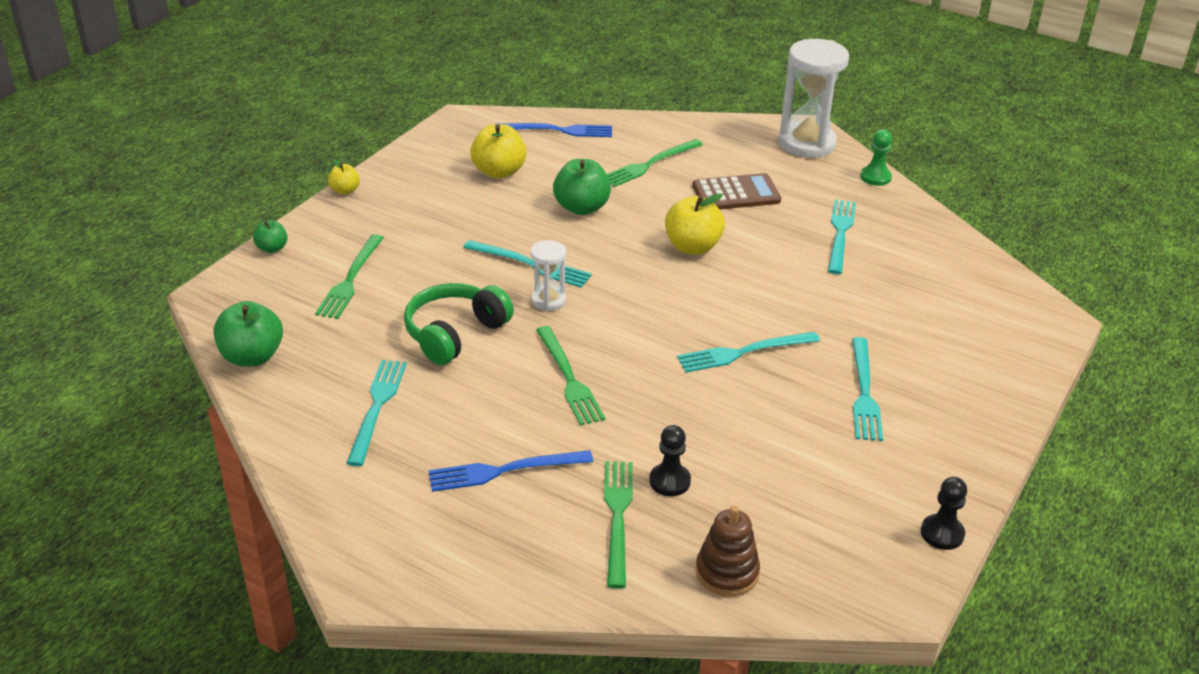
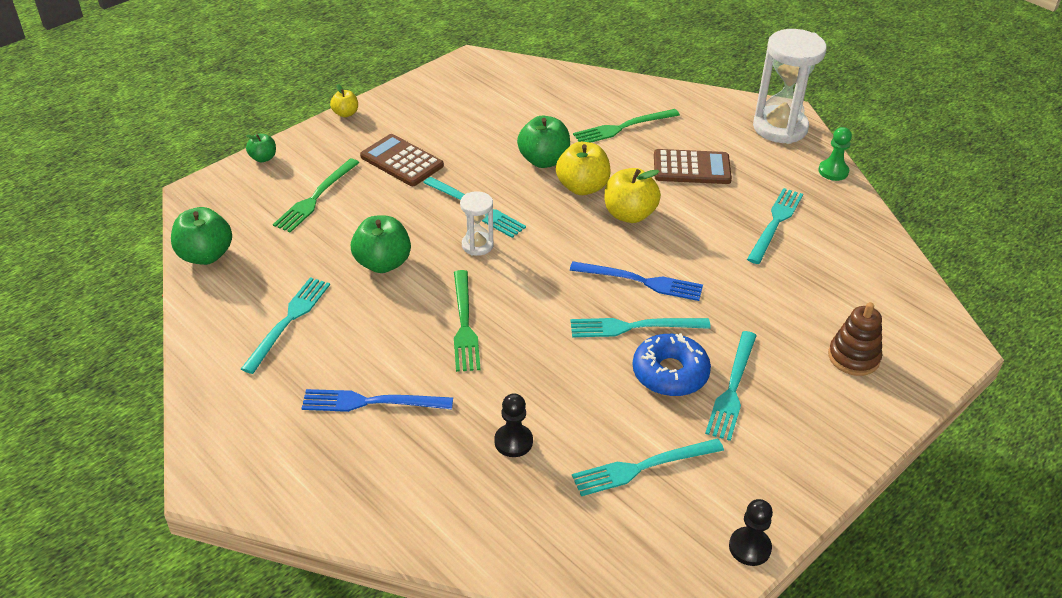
camera: 15 degrees right, 5 degrees up
green headphones [404,283,514,365] -> green apple [351,215,411,273]
yellow apple [470,124,526,179] -> yellow apple moved to [556,142,611,195]
blue fork [503,123,612,137] -> blue fork moved to [570,261,703,301]
green fork [604,461,633,589] -> none
brown stacking toy [695,505,760,597] -> brown stacking toy moved to [828,302,882,376]
none -> brown calculator [360,134,444,186]
none -> turquoise fork [572,438,724,496]
none -> blue donut [633,333,711,396]

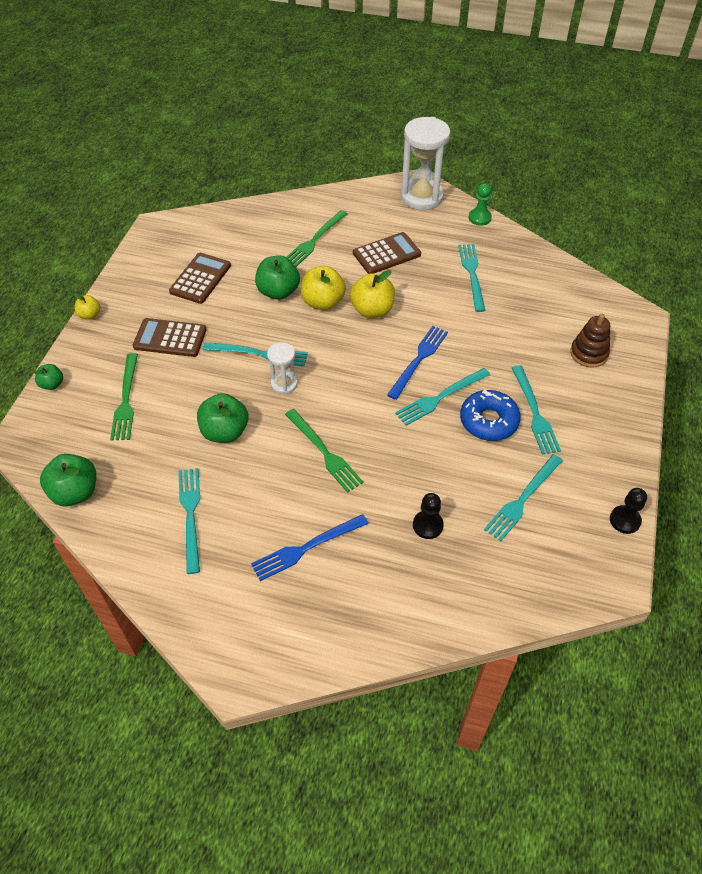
camera: 30 degrees left, 10 degrees up
blue fork [570,261,703,301] -> blue fork turned 45 degrees counterclockwise [387,326,448,400]
none -> brown calculator [169,253,231,304]

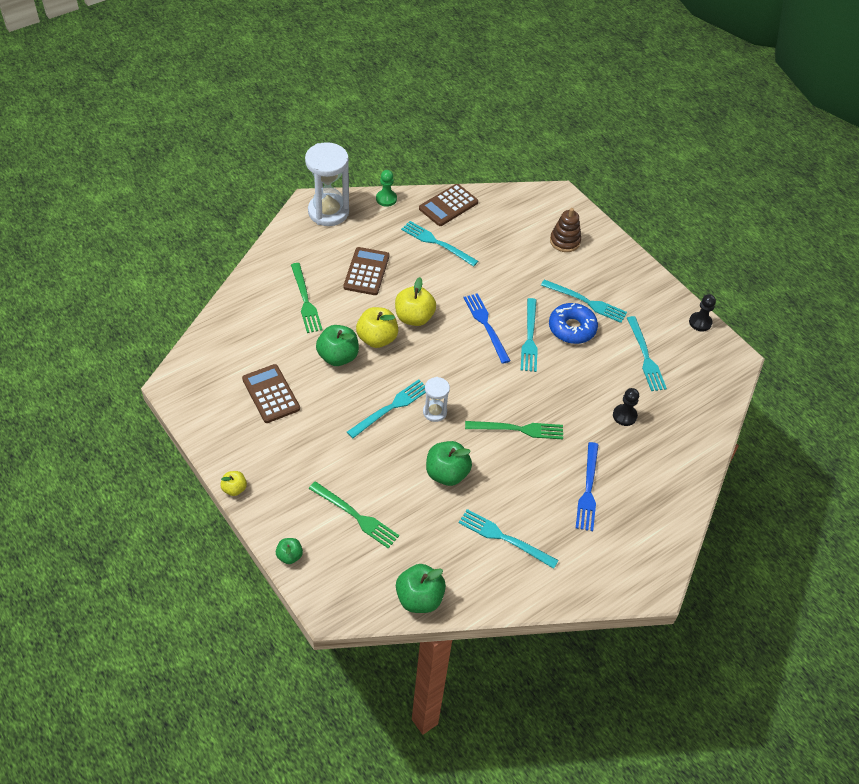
camera: 55 degrees left, 0 degrees up
brown calculator [133,318,207,357] -> brown calculator moved to [419,184,478,226]

